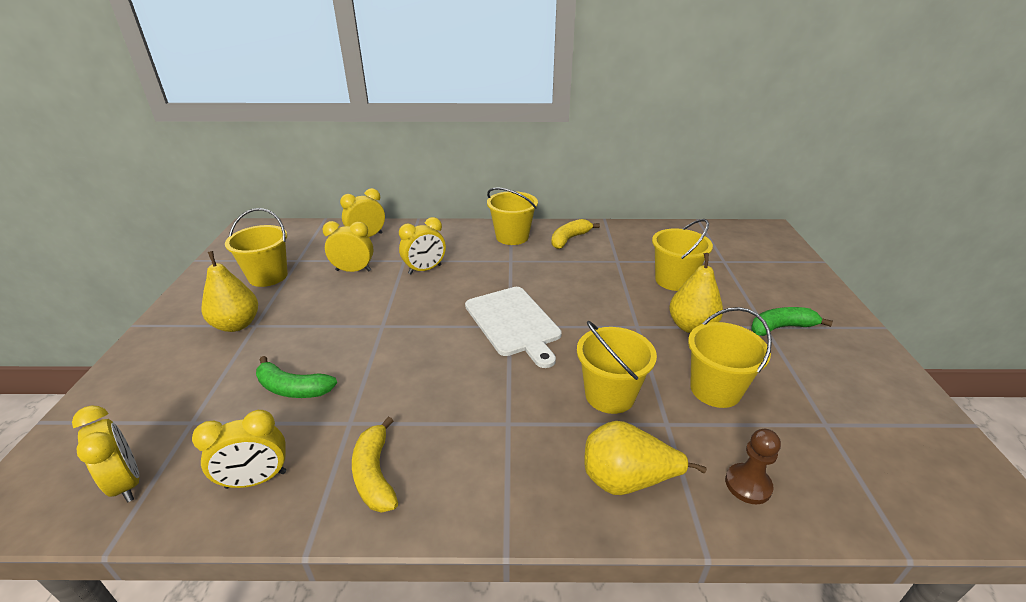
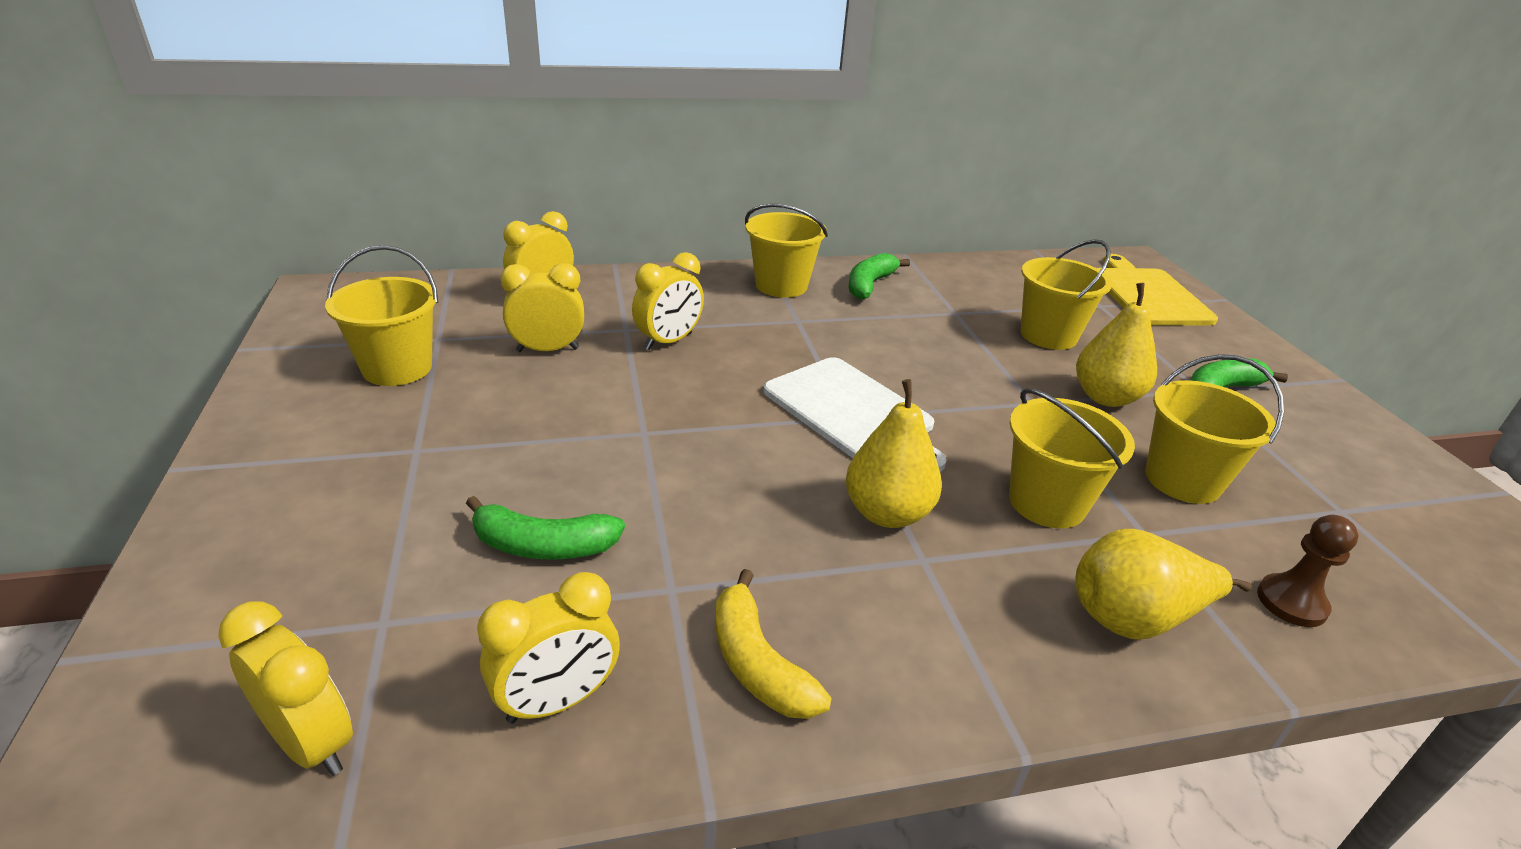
camera: 15 degrees left, 0 degrees up
yellow pear [202,251,258,332] -> yellow pear moved to [846,379,942,528]
yellow banana [551,219,600,249] -> green banana [848,253,910,300]
none -> yellow cutting board [1097,254,1218,325]

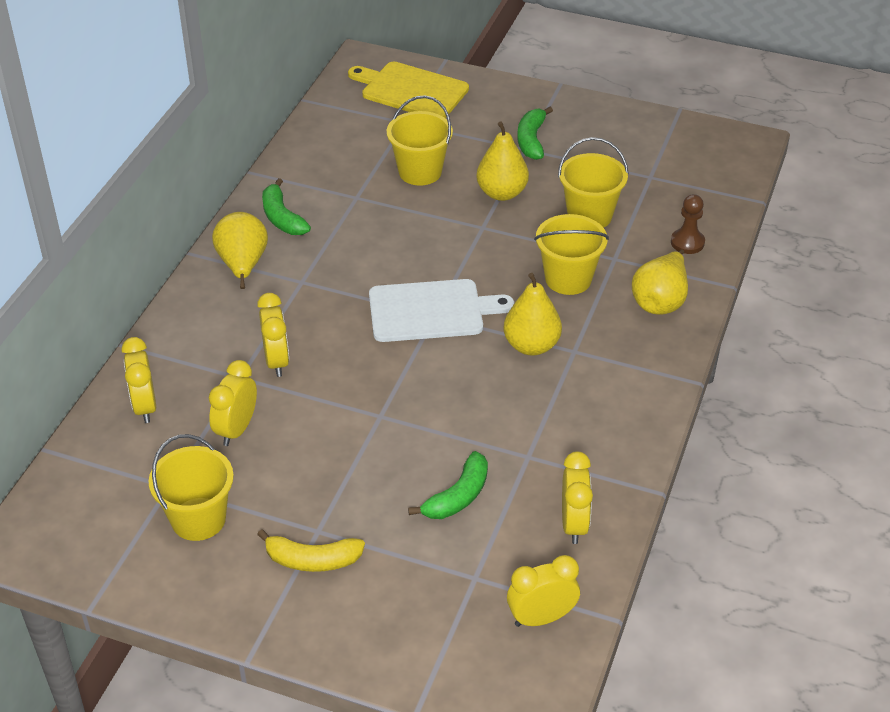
camera: 55 degrees left, 10 degrees up
yellow banana [715,569,832,719] -> yellow banana moved to [257,529,365,572]
yellow bucket [745,203,828,298] -> yellow pear [212,212,268,289]

